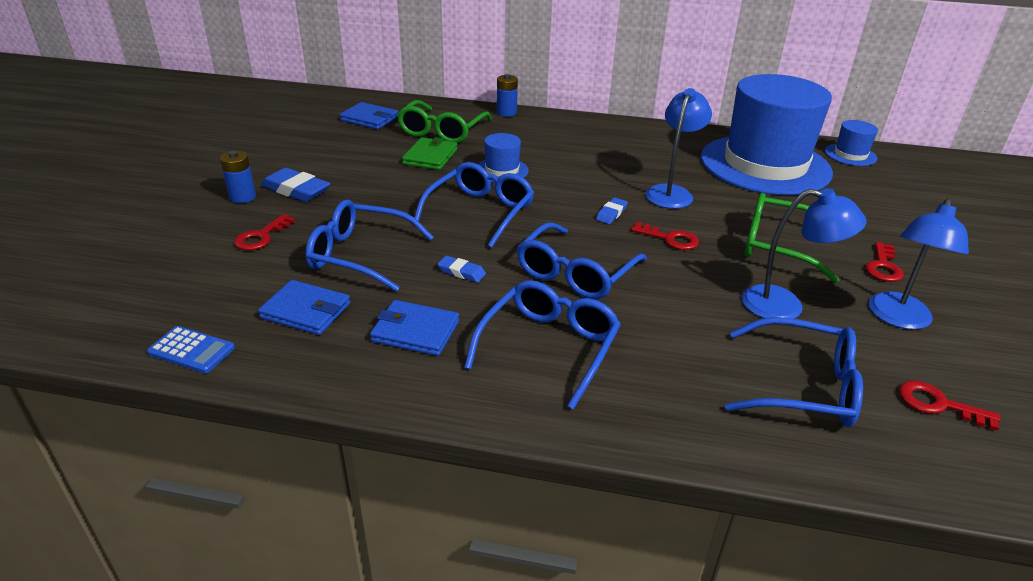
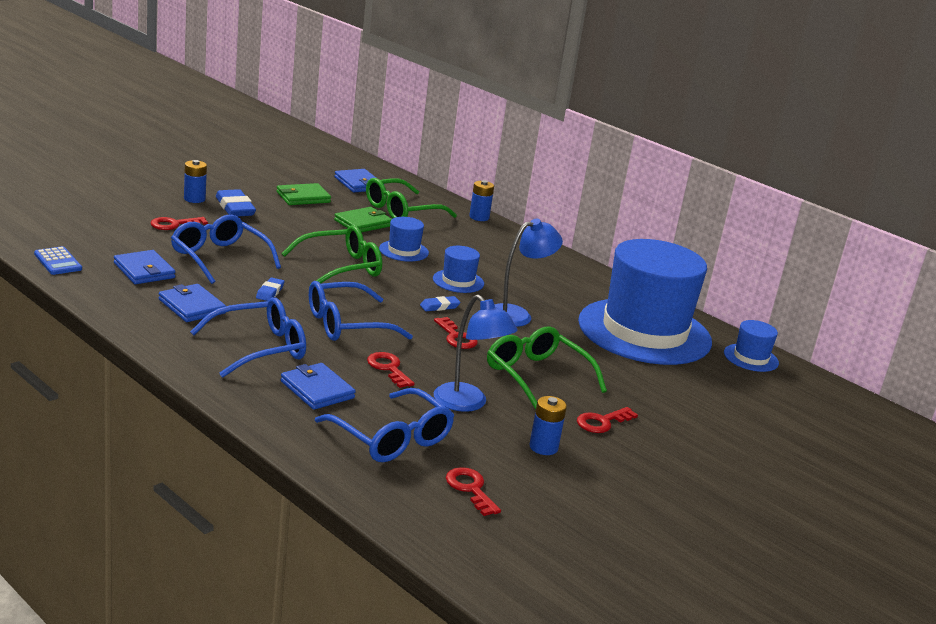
camera: 30 degrees right, 10 degrees down
blue glasses [414,162,534,248] -> green glasses [281,225,382,284]
blue eraser [437,256,486,283] -> blue eraser turned 45 degrees clockwise [256,278,284,301]
blue lamp [869,198,969,330] -> blue battery [529,396,567,455]
none -> green wallet [276,183,331,205]
none -> blue wallet [281,363,356,410]
none -> red key [367,352,415,388]
none -> blue hat [433,246,484,293]

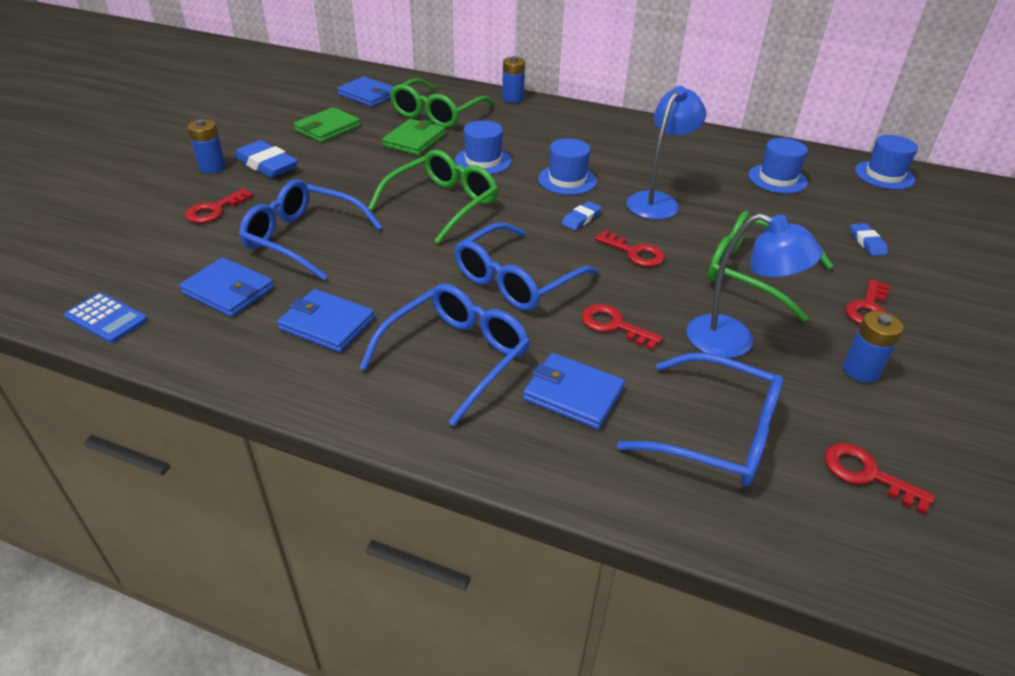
camera: 20 degrees left, 15 degrees up
blue eraser [256,278,284,301] -> blue eraser moved to [851,223,888,256]
blue hat [578,239,712,365] -> blue hat [748,138,808,193], size x0.40

